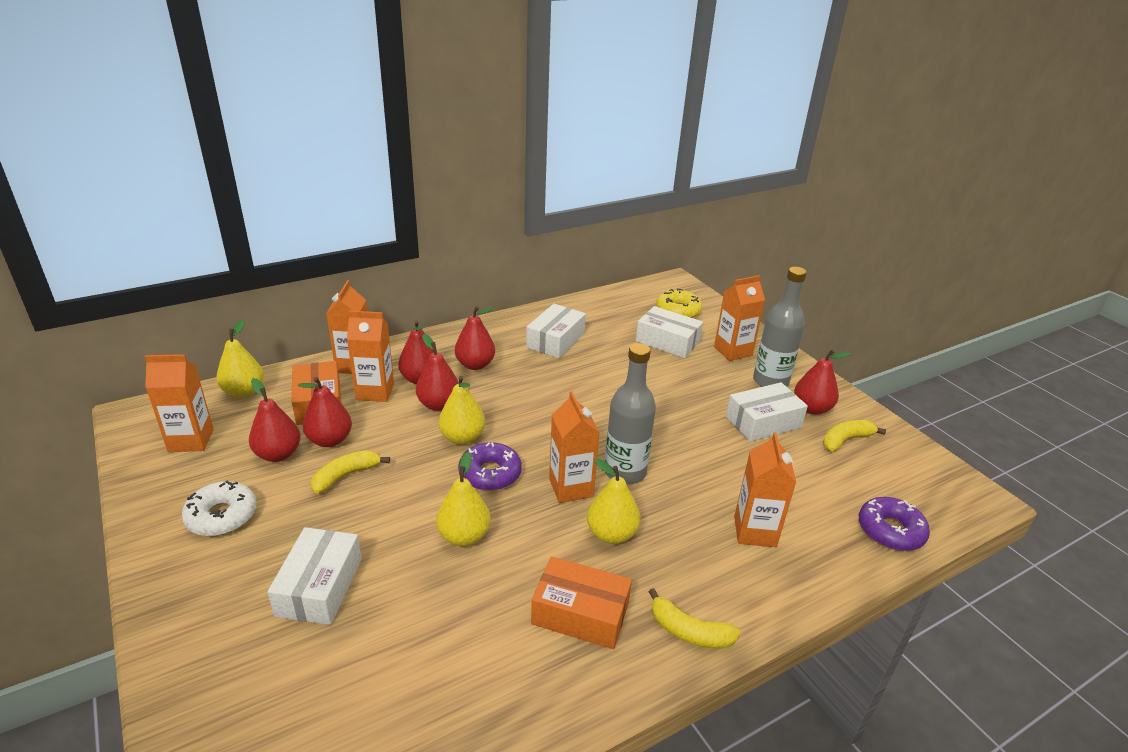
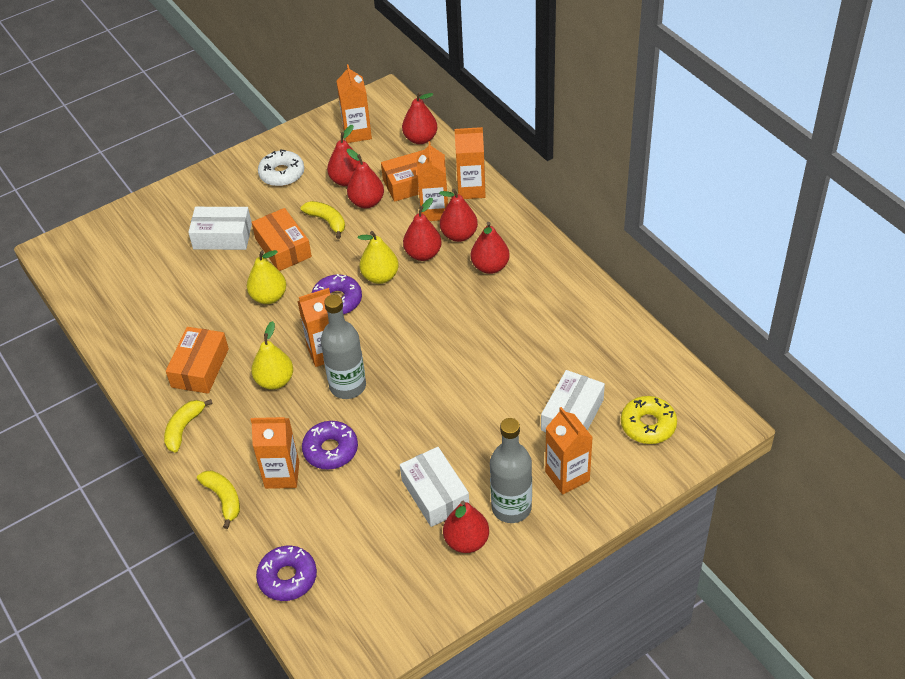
camera: 90 degrees right, 15 degrees up
yellow pear [216,320,264,398] -> red pear [402,92,437,144]
white box [526,304,586,358] -> none
yellow banana [823,420,886,451] -> yellow banana moved to [197,471,240,529]
none -> orange box [252,208,312,271]
none -> purple donut [302,421,358,470]

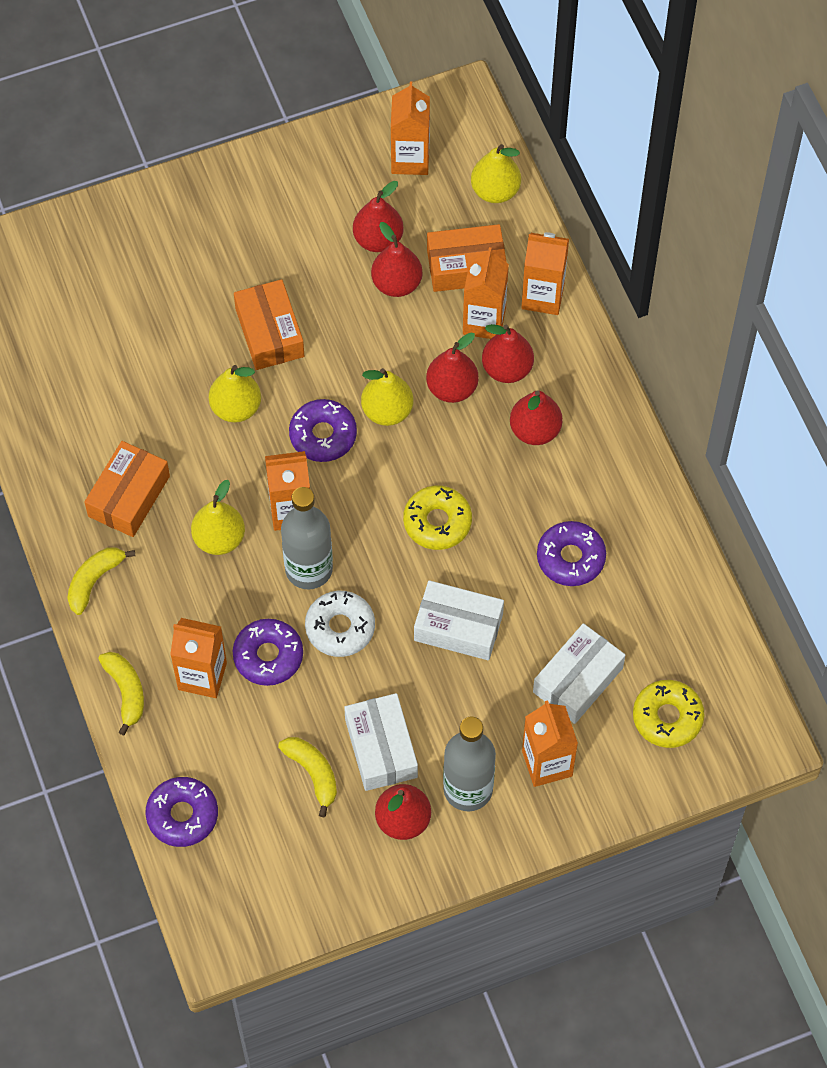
camera: 10 degrees right, 15 degrees up
white box [188,207,252,250] -> white box moved to [414,580,504,660]
white donut [258,149,304,186] -> white donut moved to [305,591,375,657]
yellow banana [301,201,345,239] -> yellow banana moved to [278,737,337,817]
red pear [402,92,437,144] -> yellow pear [471,144,521,203]
none -> yellow donut [403,485,472,550]
none -> purple donut [537,521,606,586]

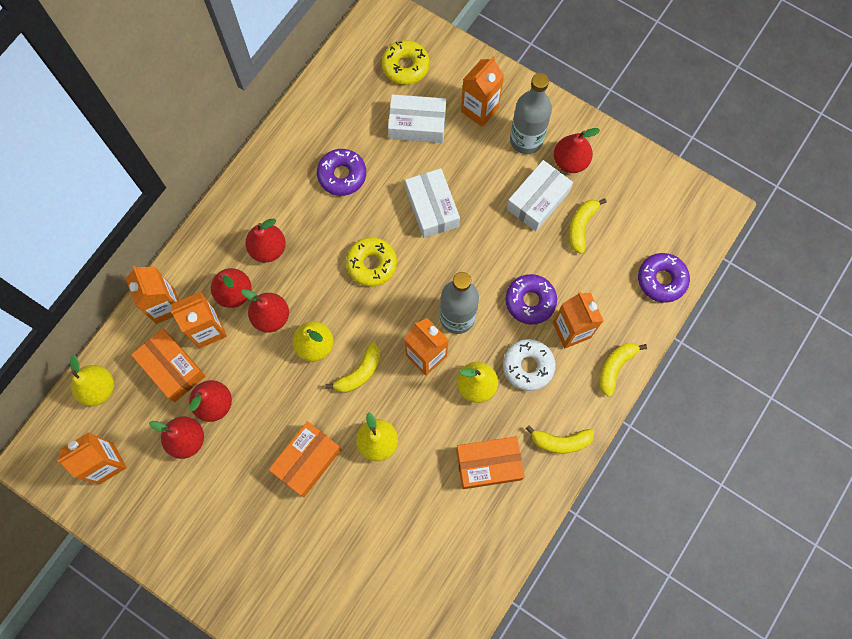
camera: 125 degrees left, 10 degrees up
purple donut [289,399,357,462] -> yellow banana [325,343,380,393]
white donut [305,591,375,657] -> white donut moved to [503,339,556,391]

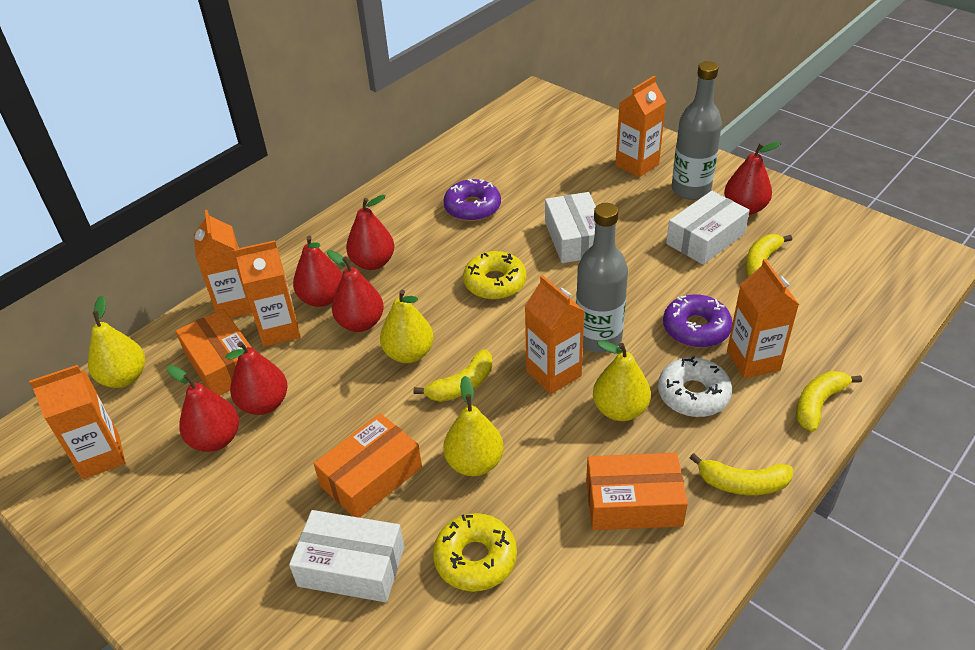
camera: 10 degrees right, 30 degrees down
yellow donut [382,40,430,85] -> yellow donut moved to [433,513,517,592]
white box [388,94,446,143] -> white box moved to [289,510,404,602]
purple donut [638,253,690,303] -> none

